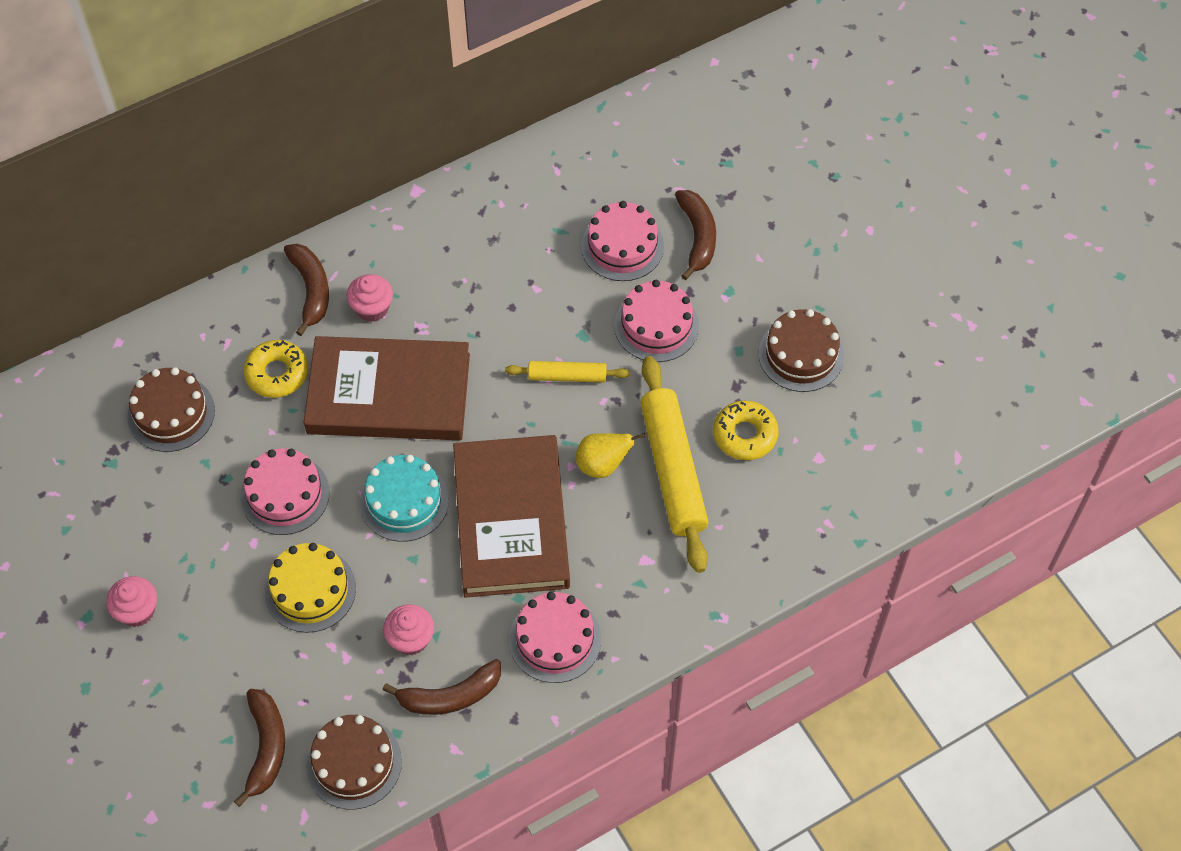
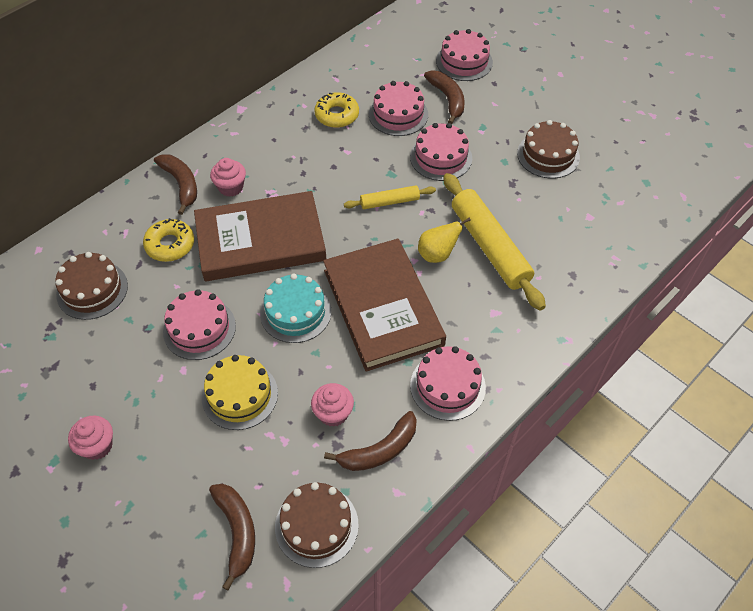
camera: 15 degrees left, 5 degrees down
yellow donut [713,401,778,460] -> yellow donut moved to [314,92,359,128]
none -> pink cake [436,29,493,81]

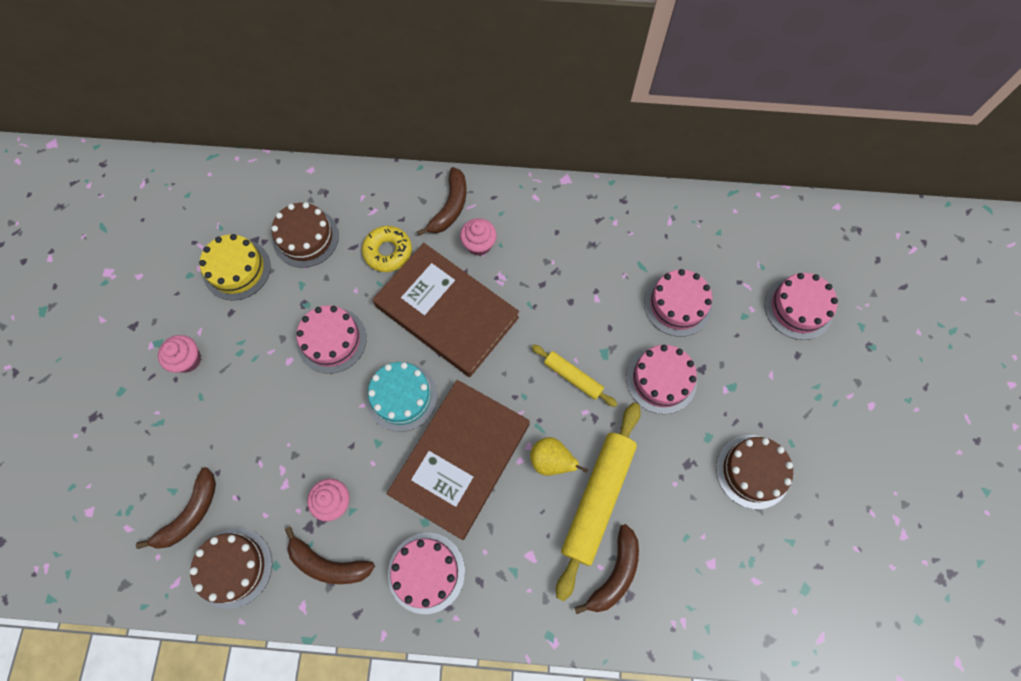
camera: 50 degrees right, 15 degrees up
yellow cake [202,355,278,430] -> yellow cake moved to [199,234,271,300]
yellow donut [314,92,359,128] -> none
brown banana [424,70,465,124] -> brown banana moved to [574,524,639,614]

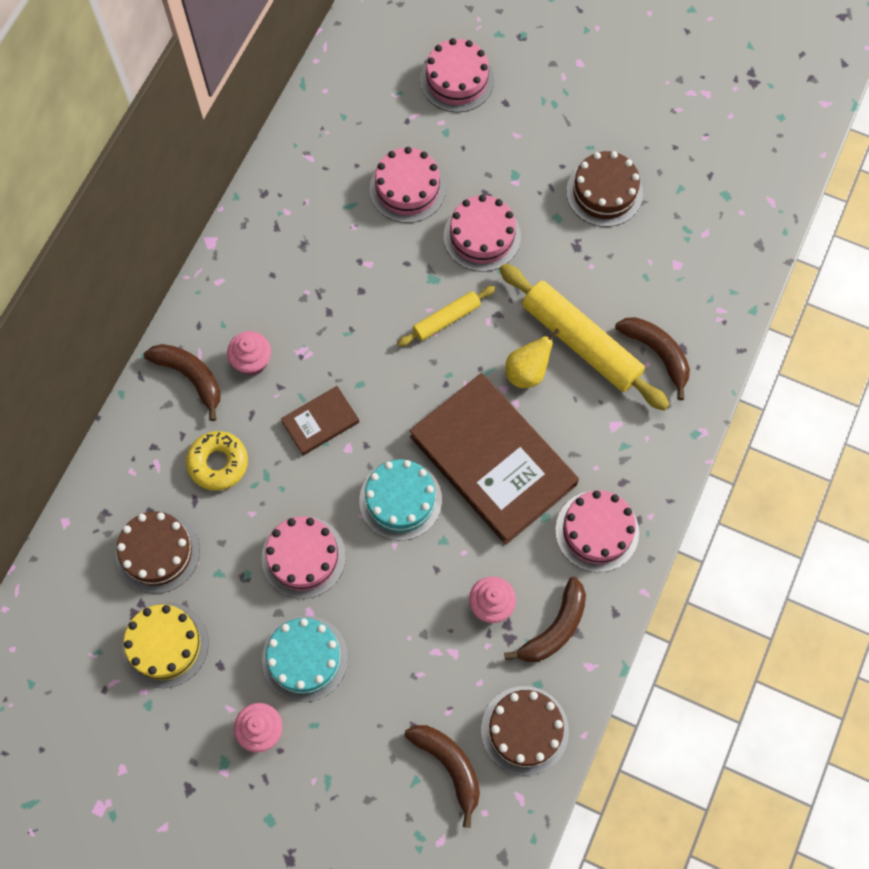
camera: 70 degrees left, 0 degrees up
brown book [372,243,519,377] -> brown book [281,386,359,455], size x0.45
none -> turquoise cake [262,616,348,702]

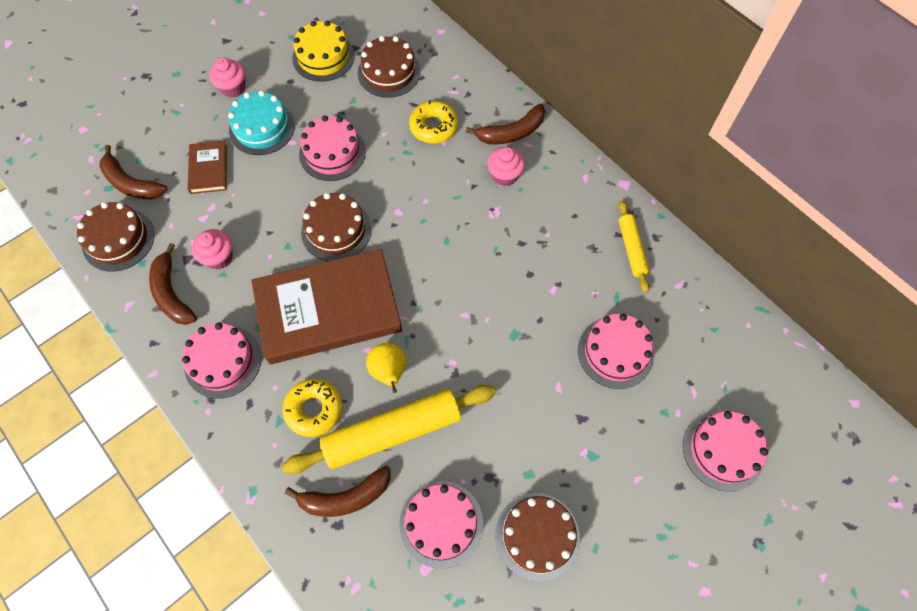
camera: 115 degrees right, 5 degrees down
brown book [281,386,359,455] -> brown book moved to [188,141,227,194]
turquoise cake [359,459,442,540] -> brown cake [301,193,372,261]
yellow rolling pin [397,286,496,347] -> yellow rolling pin moved to [619,201,650,293]
brown banana [405,725,480,828] -> brown banana turned 45 degrees clockwise [99,145,167,199]
pink cake [444,195,521,272] -> pink cake moved to [399,481,483,569]
none -> yellow donut [283,379,342,437]

